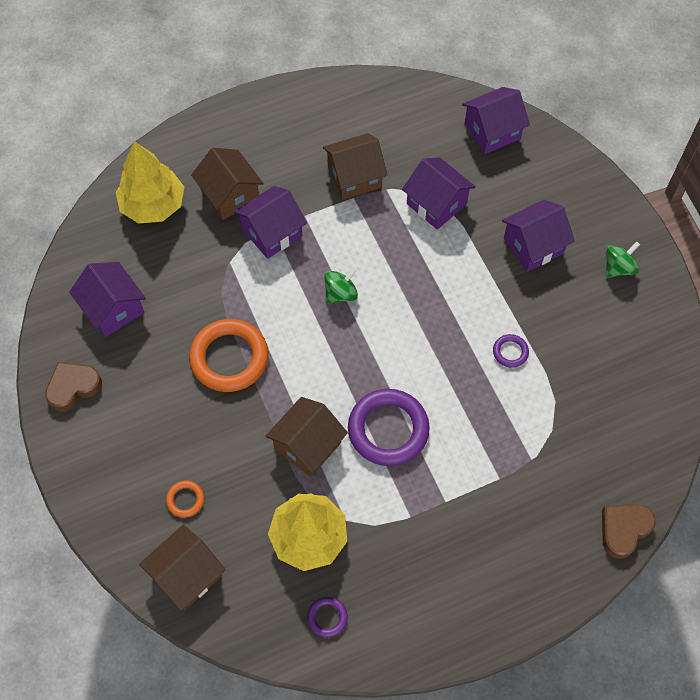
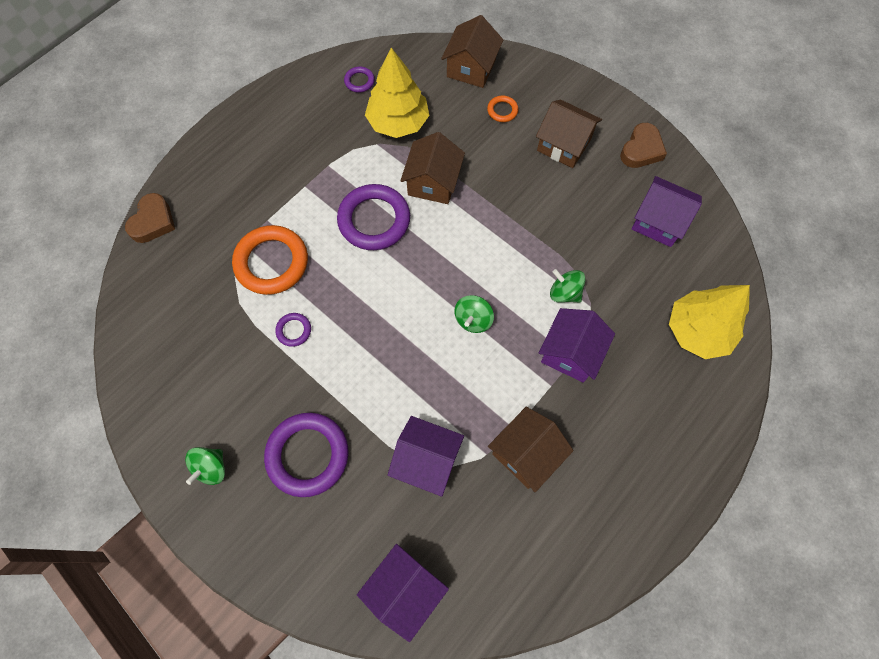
camera: 155 degrees right, 5 degrees up
orange ring [189,319,268,392] -> orange ring moved to [232,225,308,295]
brown house [191,148,264,220] -> brown house moved to [536,100,602,168]
purple house [502,200,575,271] -> purple ring [264,413,348,497]
none -> green spinning top [550,269,586,303]

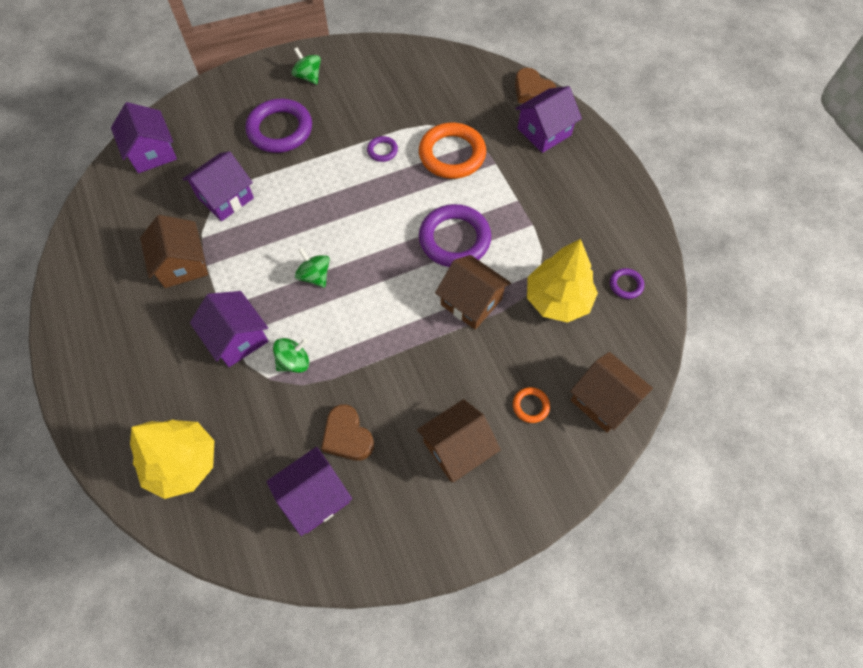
camera: 115 degrees right, 5 degrees down
brown heart [620,123,667,168] -> brown heart moved to [321,404,374,461]
none -> purple house [515,86,582,153]

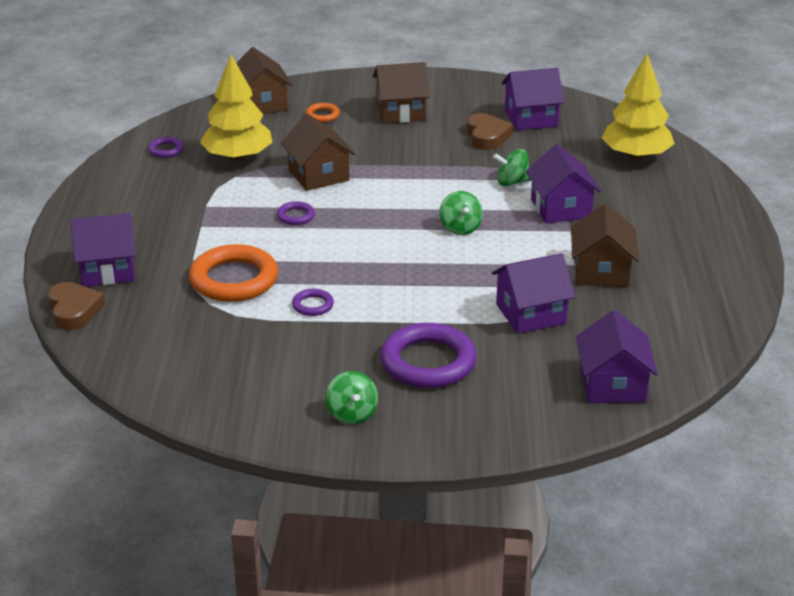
camera: 155 degrees left, 30 degrees down
purple ring [419,204,491,267] -> purple ring [277,201,315,225], size x0.46

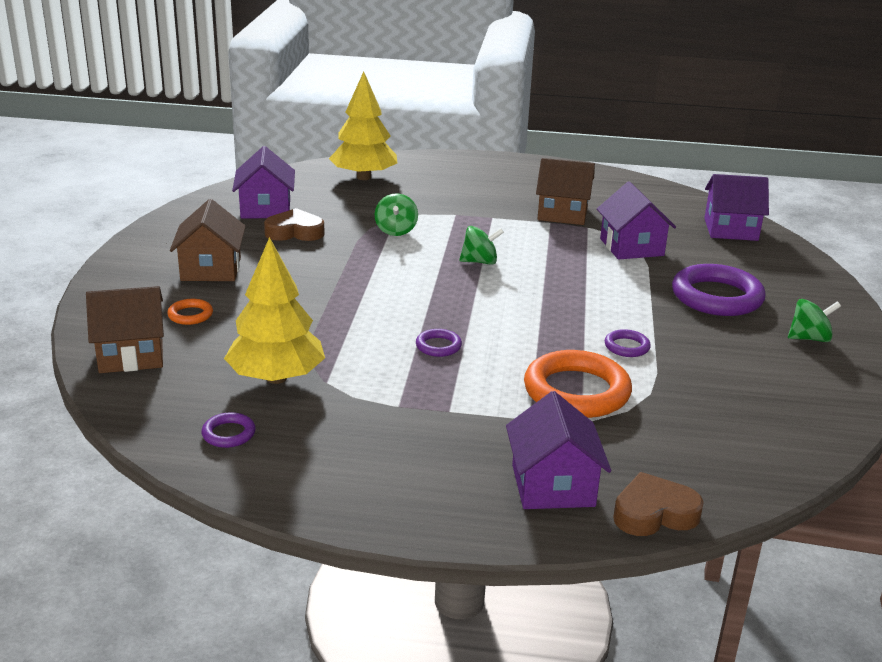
camera: 85 degrees left, 5 degrees down
brown house [281,114,355,191] -> none
purple house [526,144,601,223] -> none

